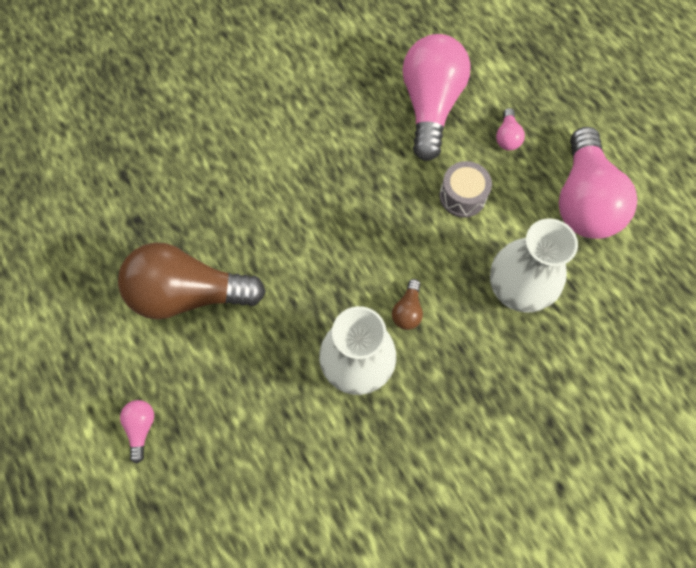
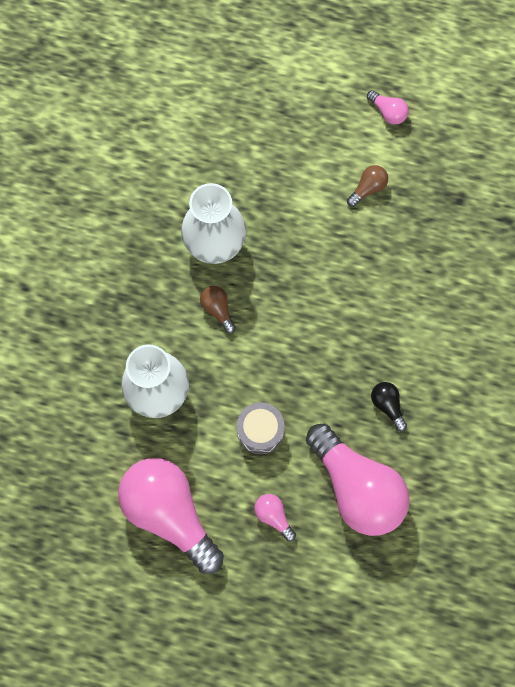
camera: 135 degrees right, 5 degrees up
brown light bulb [118,242,266,319] -> brown light bulb [347,165,388,207], size x0.41
pink light bulb [120,400,154,463] -> pink light bulb moved to [367,90,409,125]
none -> black light bulb [371,382,407,431]

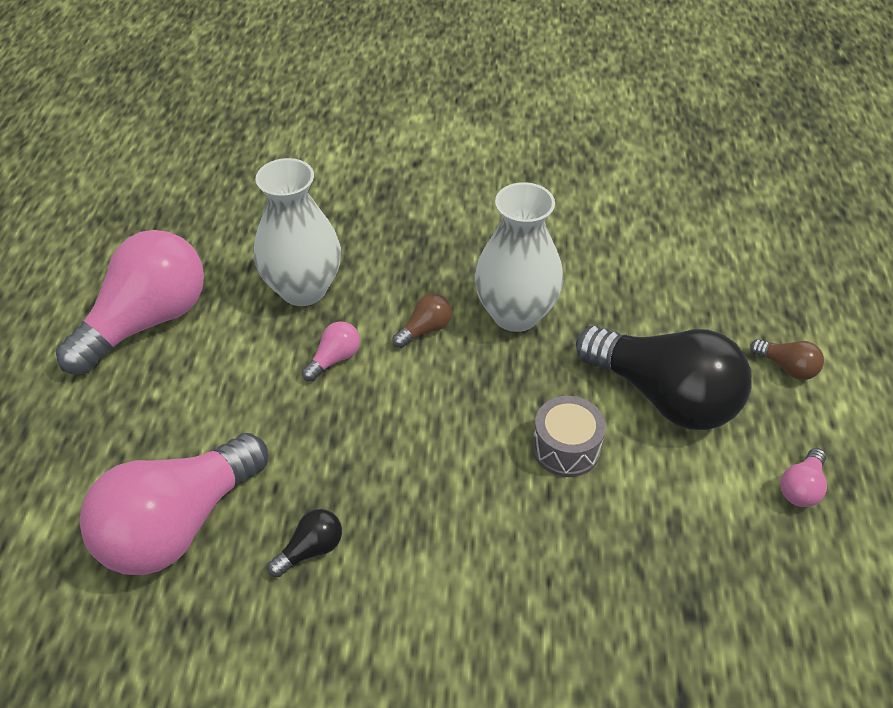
camera: 80 degrees right, 25 degrees down
grey drum [237,402,284,454] -> grey drum moved to [532,396,606,477]
pink light bulb [254,494,296,541] -> pink light bulb moved to [302,321,360,381]
brown light bulb [347,165,388,207] -> brown light bulb moved to [750,339,824,380]
none -> black light bulb [576,326,752,430]

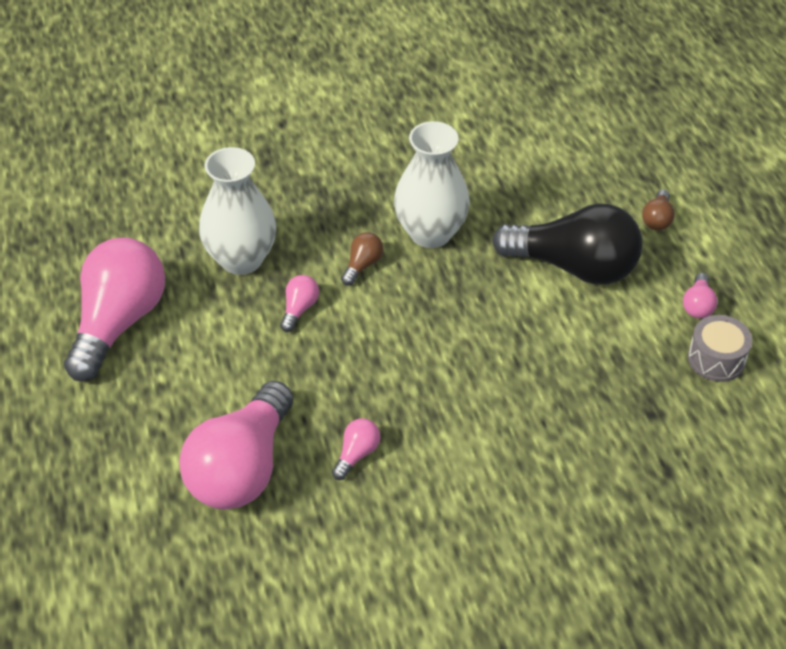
camera: 20 degrees left, 0 degrees up
black light bulb [268,509,342,577] -> pink light bulb [332,418,380,480]
grey drum [532,396,606,477] -> grey drum moved to [688,315,752,382]
brown light bulb [750,339,824,380] -> brown light bulb turned 90 degrees clockwise [642,190,675,230]

